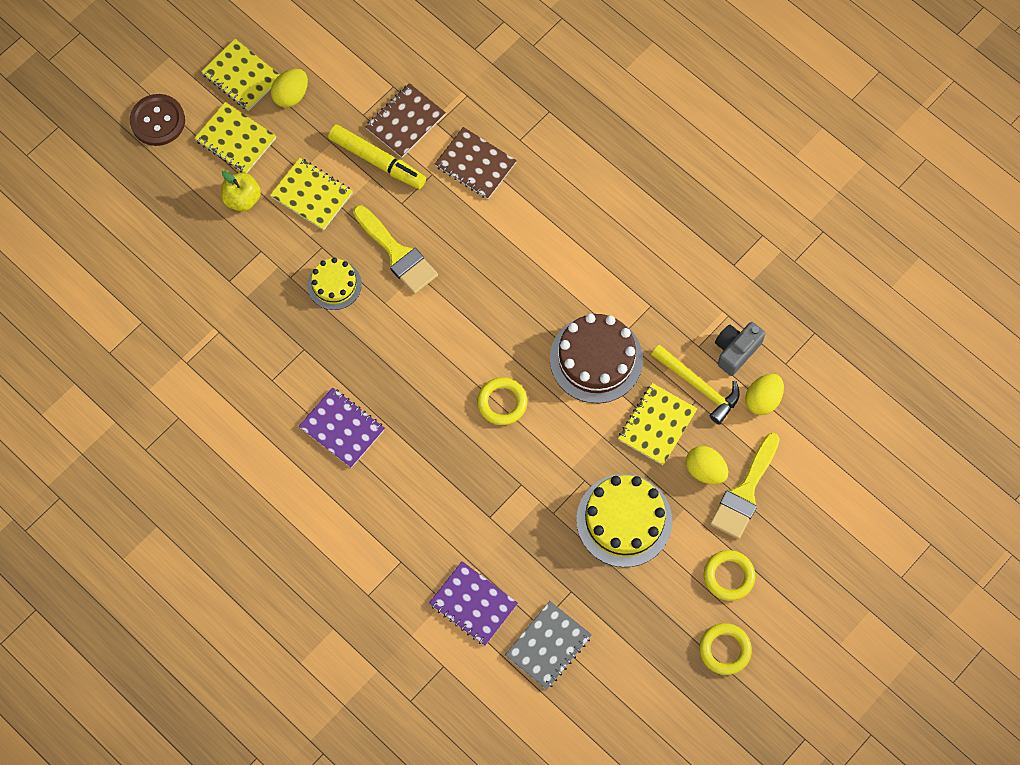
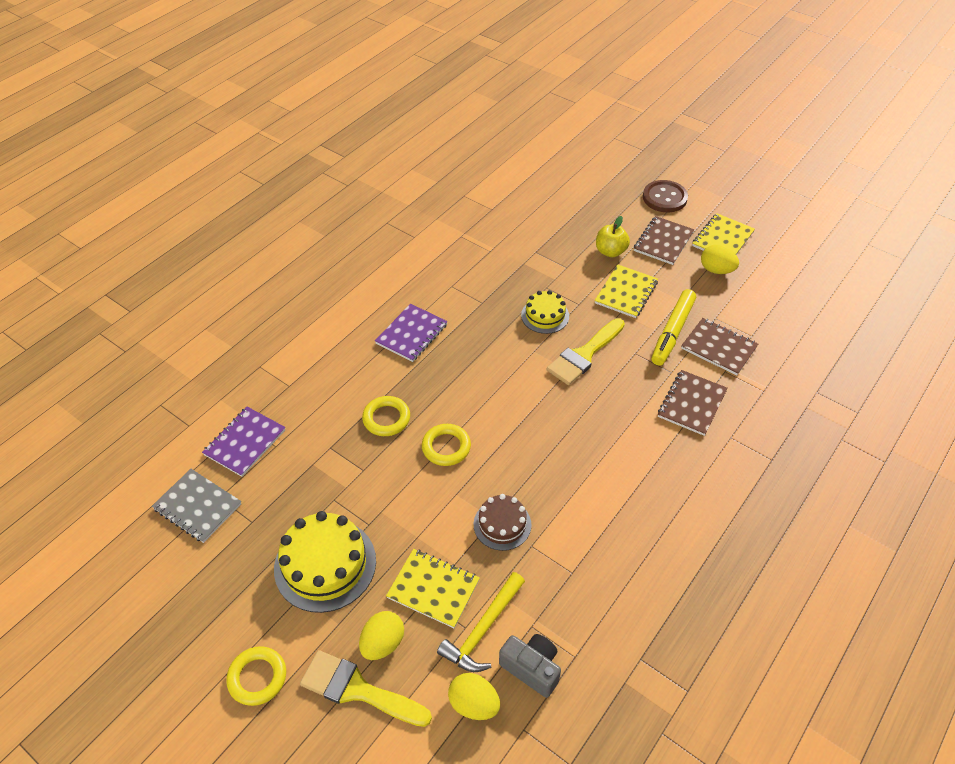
camera: 85 degrees right, 20 degrees down
yellow notebook [194,102,276,173] -> brown notebook [634,216,694,265]
brown cake [550,313,643,403] -> brown cake [474,494,531,551], size x0.59
yellow ring [699,623,752,675] -> yellow ring moved to [362,396,410,436]

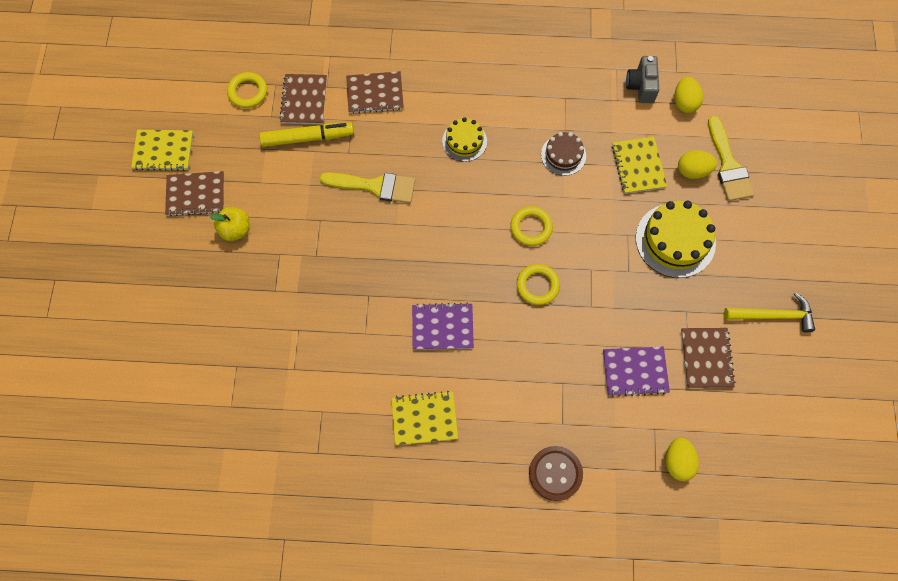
camera: 125 degrees left, 20 degrees up
grey notebook [152,469,241,543] -> brown notebook [681,328,735,388]
yellow ring [226,646,286,706] -> yellow ring moved to [227,72,267,108]
yellow hammer [437,572,525,672] -> yellow hammer moved to [724,293,815,332]
yellow cake [521,290,569,334] -> yellow cake moved to [442,117,487,162]
yellow notebook [595,264,658,318] -> yellow notebook moved to [391,391,458,445]
brown button [643,180,688,212] -> brown button moved to [529,446,583,501]
yellow egg [701,245,739,274] -> yellow egg moved to [666,437,699,481]

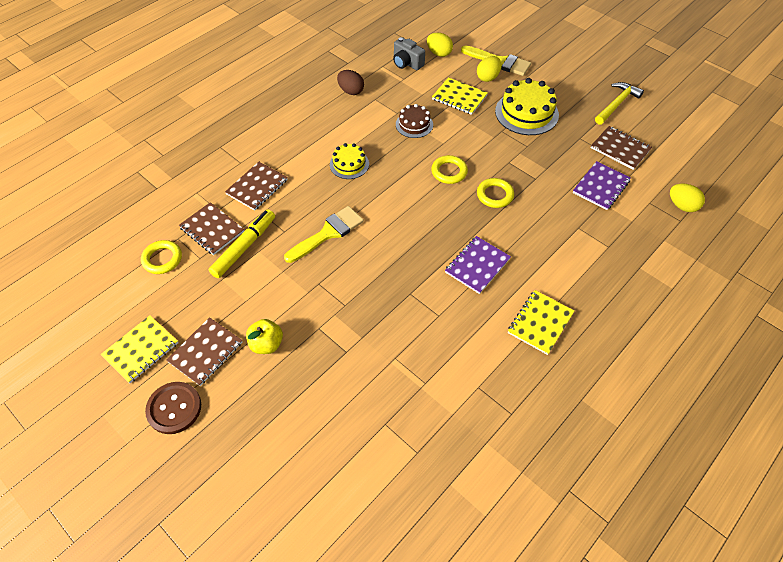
camera: 50 degrees left, 15 degrees down
brown button [529,446,583,501] -> brown button moved to [145,382,201,434]
none -> brown egg [337,70,364,95]

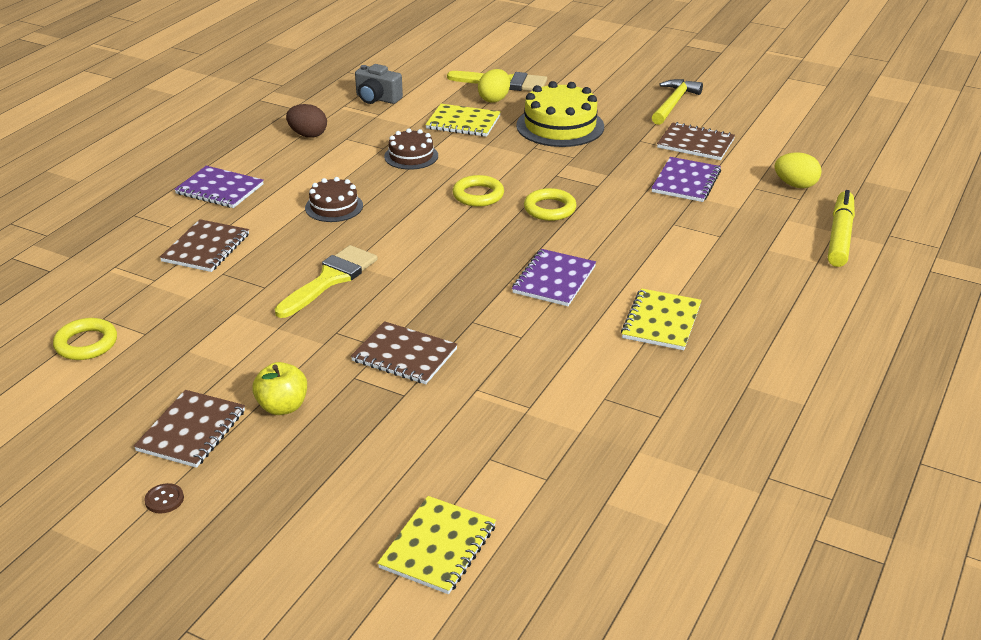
camera: 15 degrees left, 20 degrees down
yellow notebook [100,315,178,383] -> yellow notebook moved to [377,496,496,594]
brown button [145,382,201,434] -> brown button [144,483,184,514], size x0.46
brown notebook [179,202,244,255] -> brown notebook moved to [351,321,458,384]
yellow marker [208,209,275,278] -> yellow marker moved to [828,190,855,267]
yellow cake [330,143,369,179] -> brown cake [305,177,363,222]
yellow egg [427,33,453,57] -> none
none -> purple notebook [174,166,264,208]

